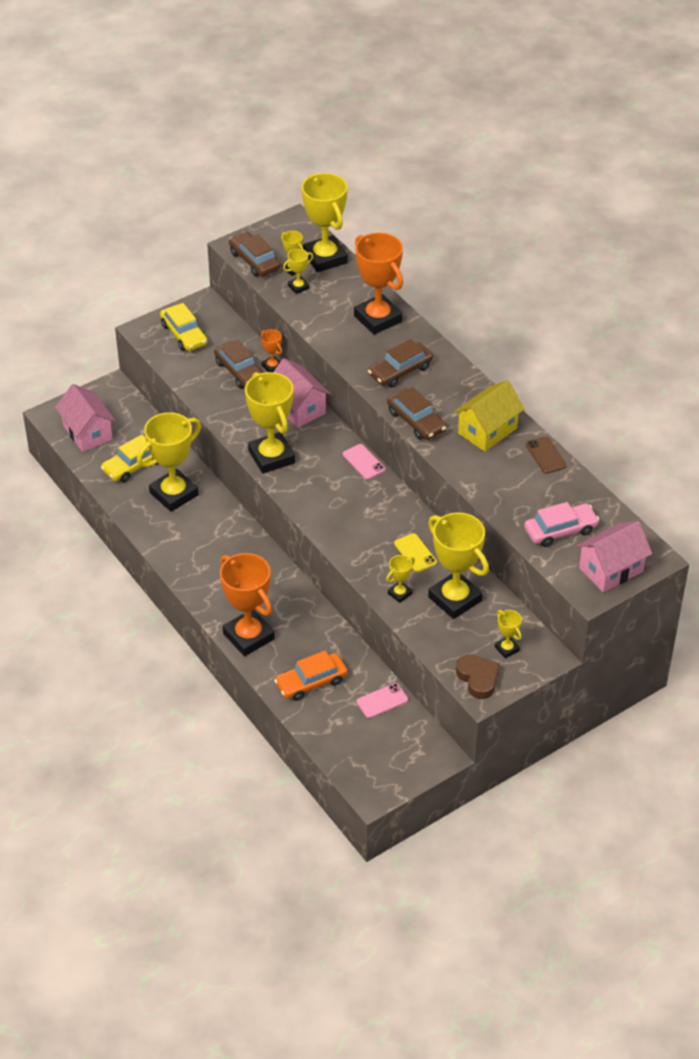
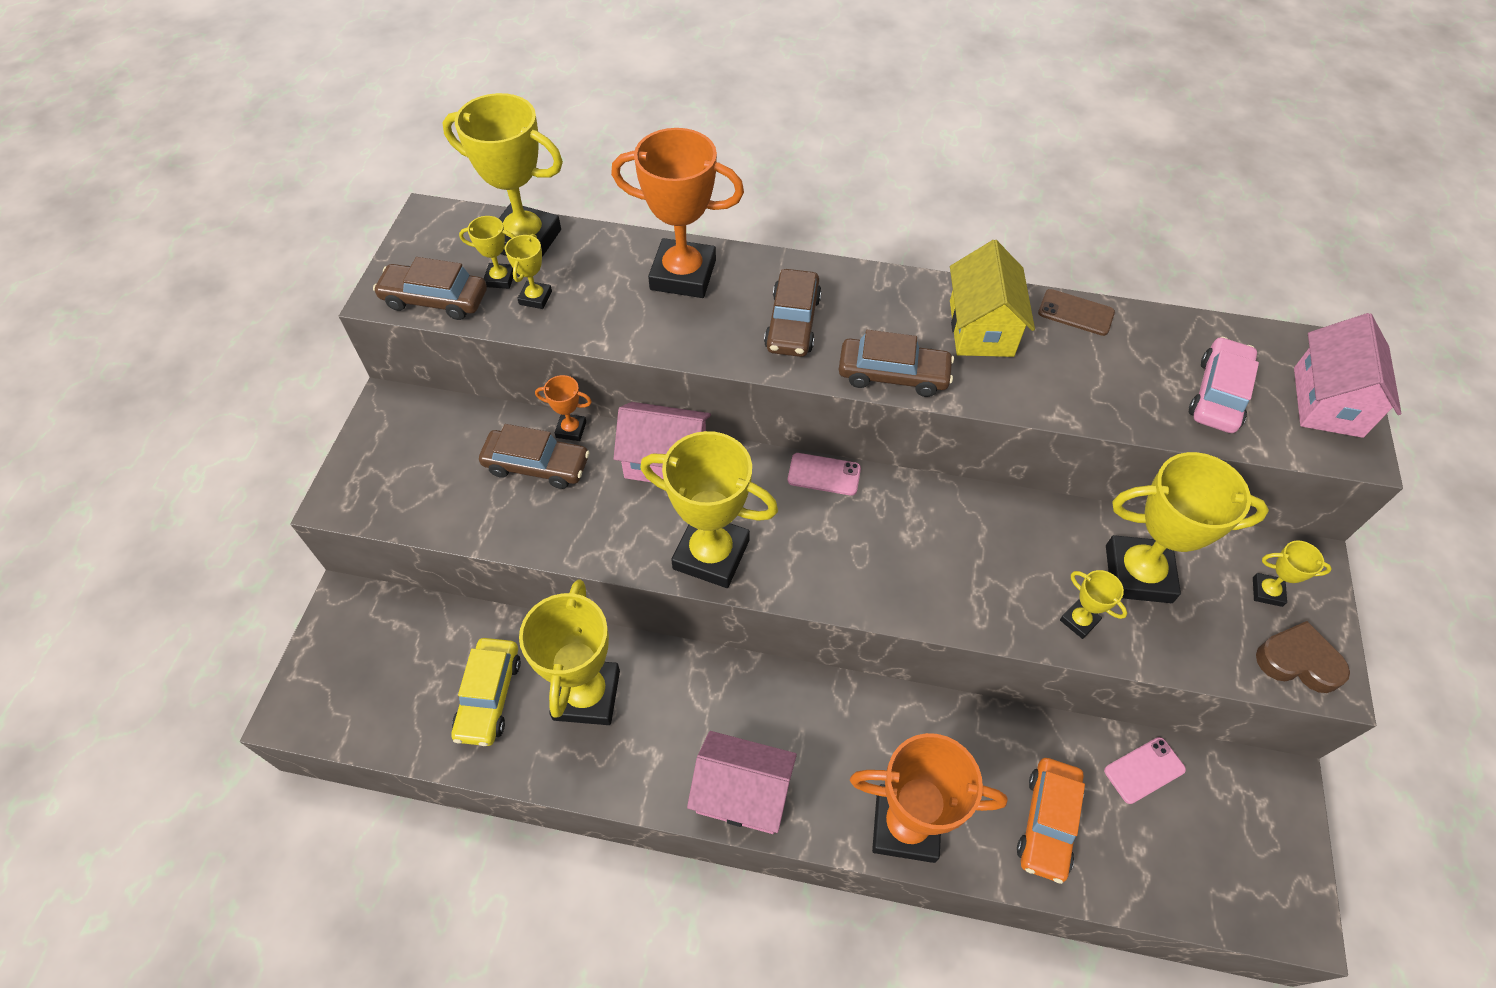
camera: 45 degrees left, 10 degrees up
pink house [55,384,116,452] -> pink house moved to [687,731,797,834]
yellow car [160,303,207,351] -> none
pink phone [357,683,408,718] -> pink phone turned 45 degrees clockwise [1104,737,1186,804]
yellow trophy [386,555,415,603] -> yellow trophy turned 45 degrees counterclockwise [1060,570,1127,639]
yellow phone [394,533,437,572] -> none

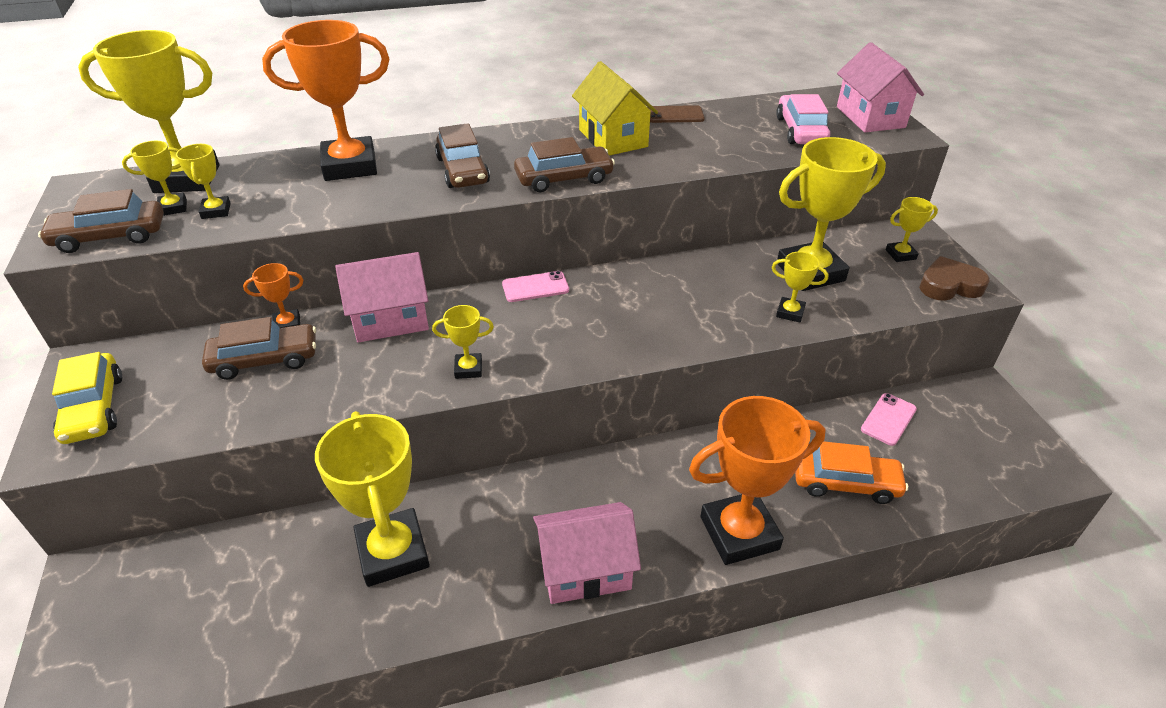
camera: 25 degrees left, 15 degrees down
yellow car [451,638,521,746] -> yellow car moved to [52,352,122,444]
yellow trophy [640,431,778,588] -> yellow trophy [432,305,494,379], size x0.46
orange car [1017,758,1085,884] -> orange car turned 75 degrees counterclockwise [795,441,908,504]

